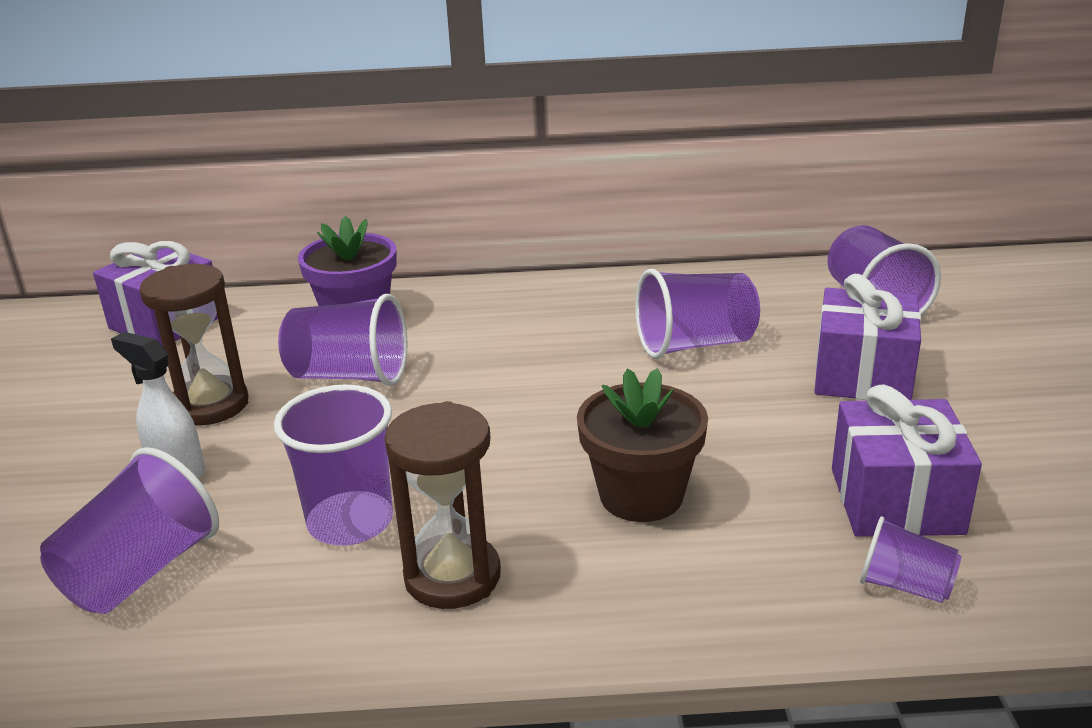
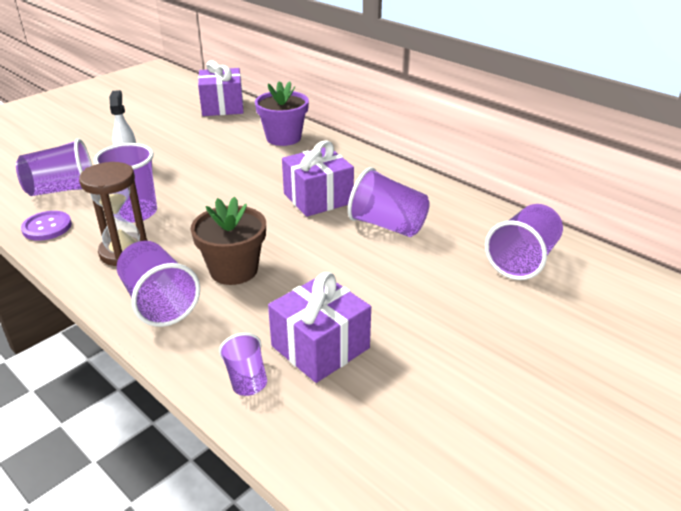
camera: 45 degrees right, 5 degrees up
brown hourglass [139,264,248,425] -> none
purple cup [278,294,407,386] -> purple cup moved to [117,241,200,327]
purple gift [815,274,921,400] -> purple gift moved to [282,141,354,217]
none -> purple button [21,211,72,241]

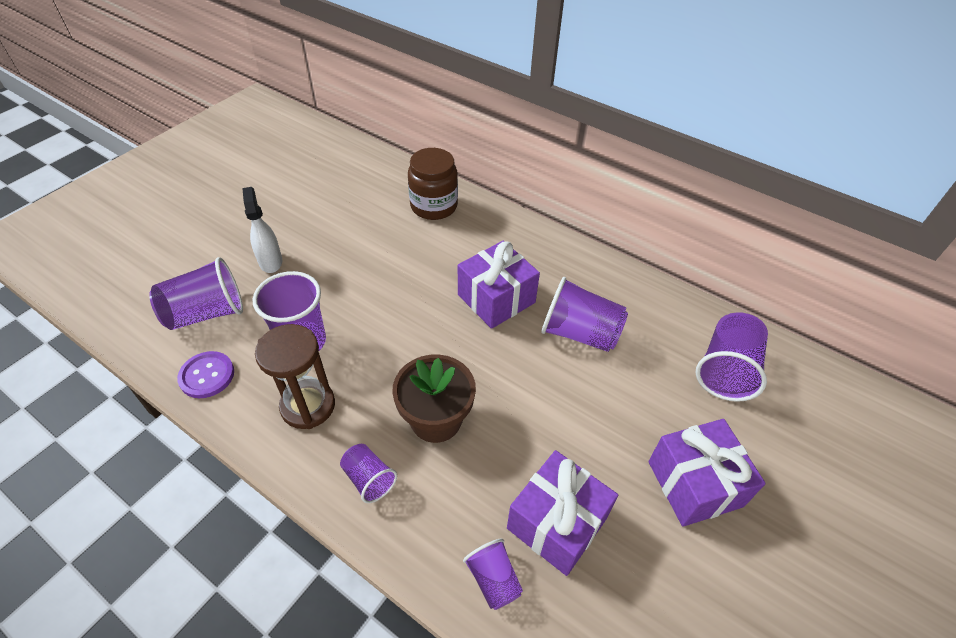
camera: 10 degrees left, 15 degrees up
purple cup [117,241,200,327] -> purple cup [340,444,397,503], size x0.57
purple gift [198,60,244,116] -> purple gift moved to [648,419,766,527]
purple flower pot [255,81,309,146] -> brown jar [408,148,458,220]

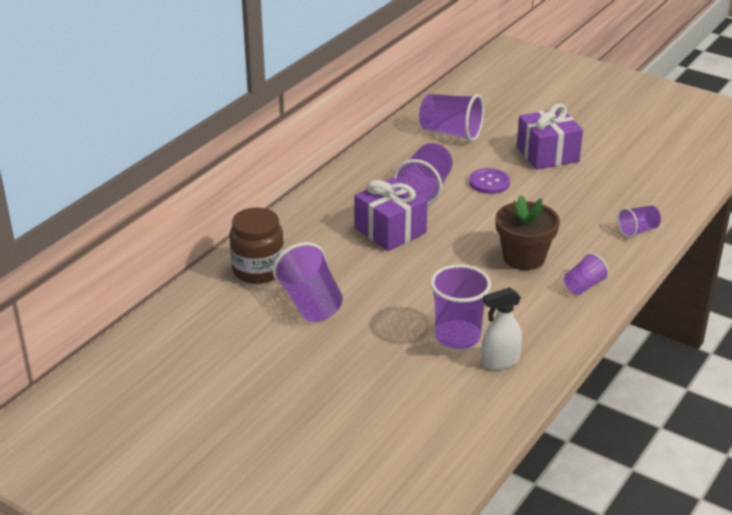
camera: 90 degrees left, 15 degrees down
purple cup [149,257,243,330] -> purple cup moved to [273,242,343,322]
purple button [177,351,234,398] -> purple button moved to [469,168,510,194]
white spray bottle [242,187,282,273] -> white spray bottle moved to [482,287,522,370]
brown hourglass [255,324,335,429] -> none
purple gift [507,450,618,576] -> none

